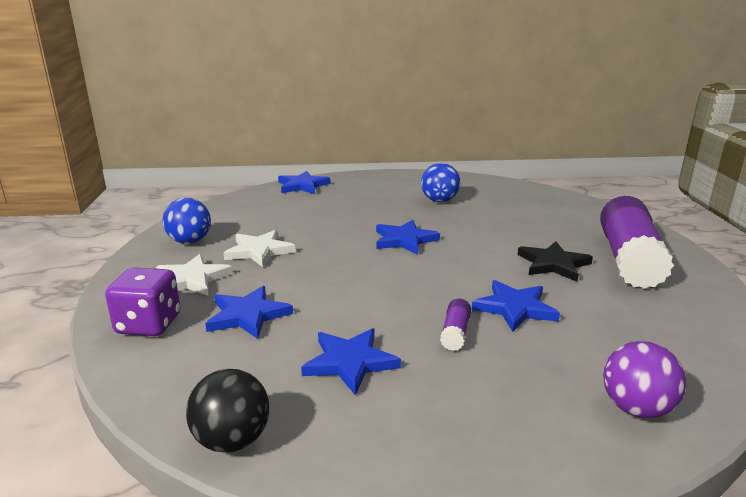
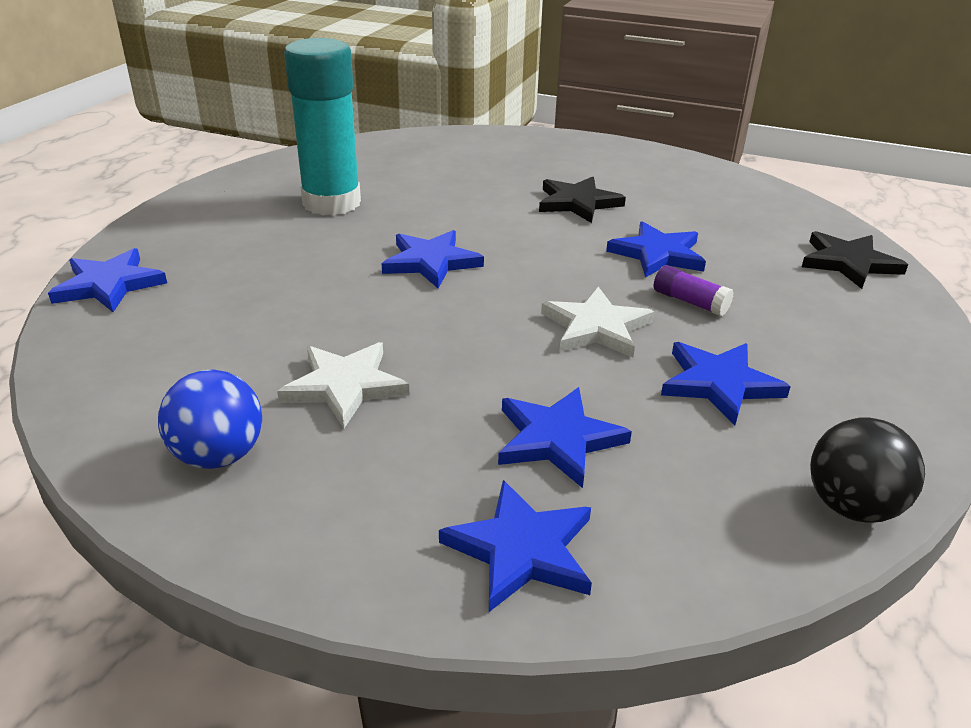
camera: 65 degrees left, 10 degrees up
purple dice [105,267,180,336] -> blue star [439,480,592,612]
white star [156,254,233,296] -> white star moved to [541,287,655,358]
blue ball [421,163,460,202] -> turquoise glue stick [284,38,361,215]
purple glue stick [600,196,674,289] -> none
purple ball [603,341,686,418] -> black star [802,231,908,289]

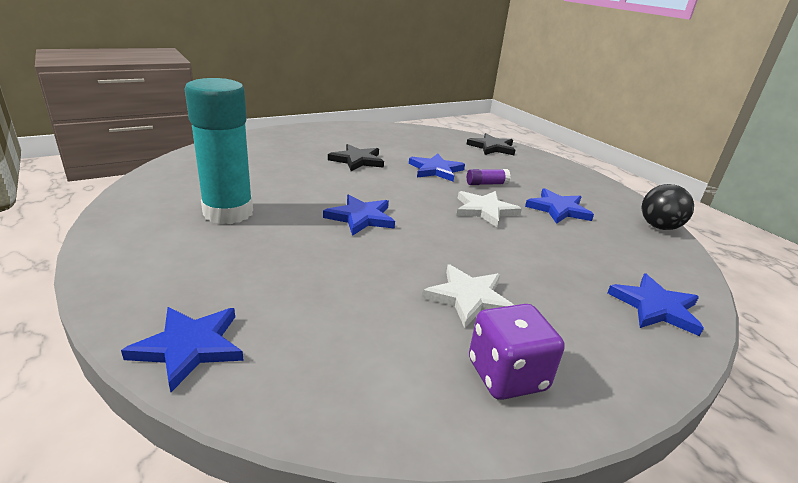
camera: 55 degrees left, 5 degrees down
blue ball [158,369,262,469] -> purple dice [469,304,564,400]
blue star [498,387,632,488] -> none

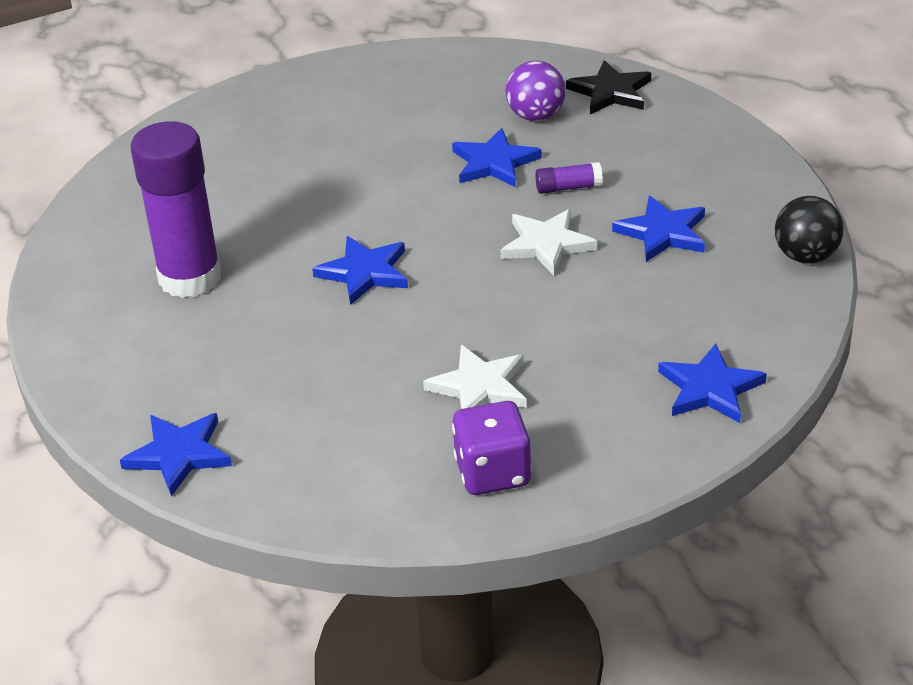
camera: 10 degrees right, 10 degrees up
turquoise glue stick [185,78,253,224] -> purple glue stick [131,121,221,298]
black star [328,144,384,171] -> none
none -> purple ball [506,61,566,121]

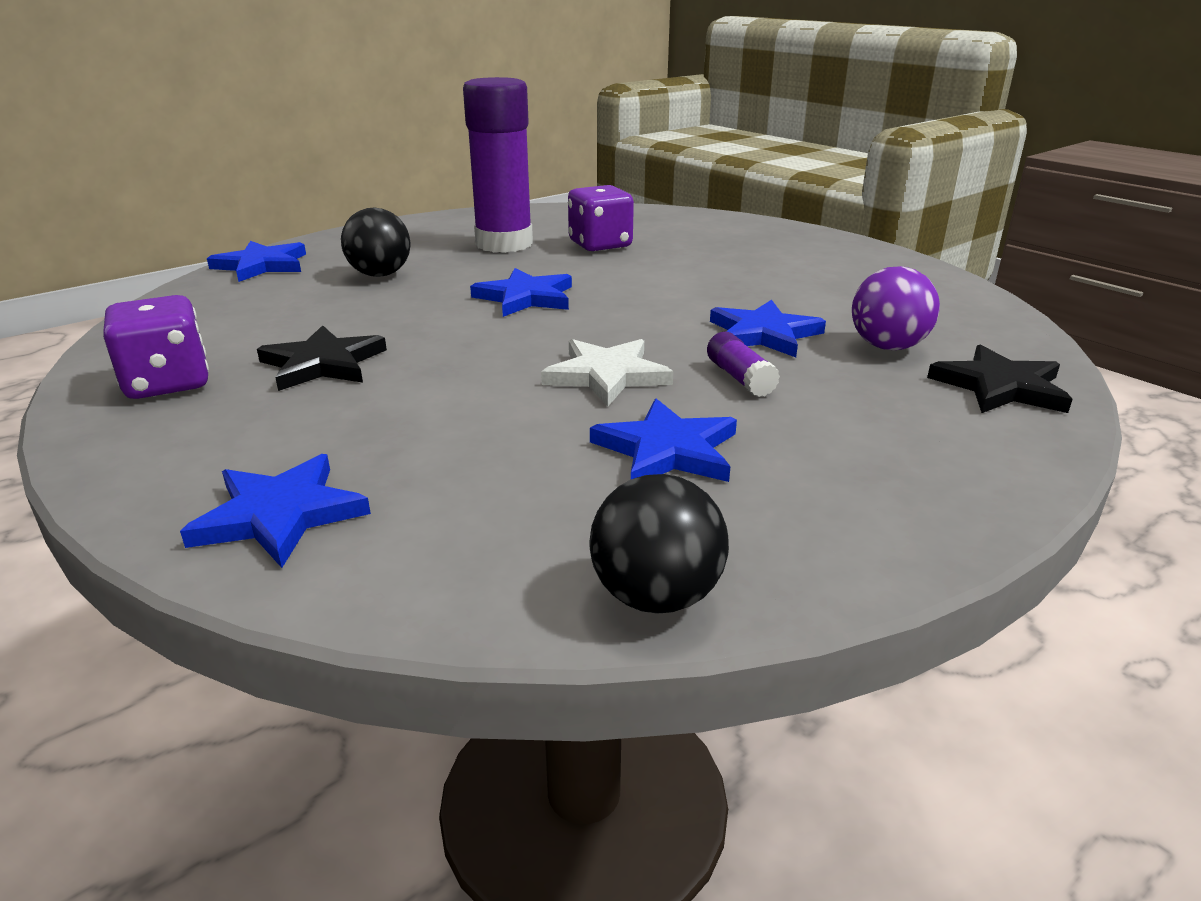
camera: 75 degrees right, 10 degrees down
white star [423,345,527,409] -> black star [257,325,387,391]
none -> black ball [341,207,411,277]
none -> purple dice [568,185,634,251]

